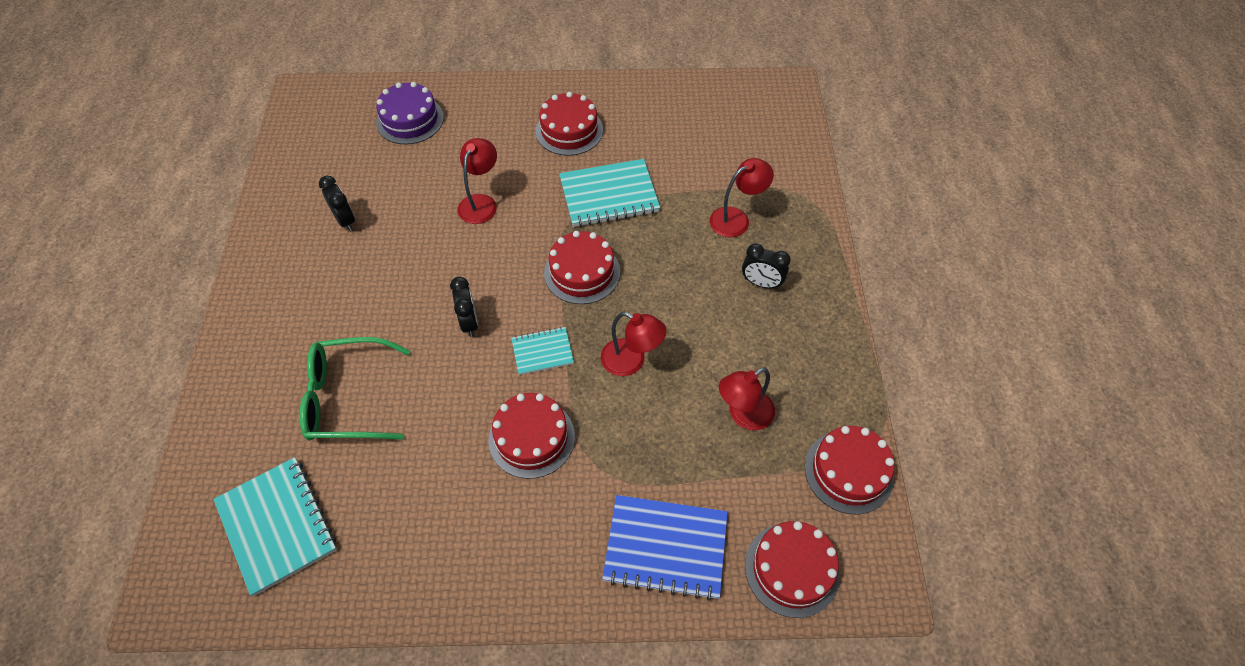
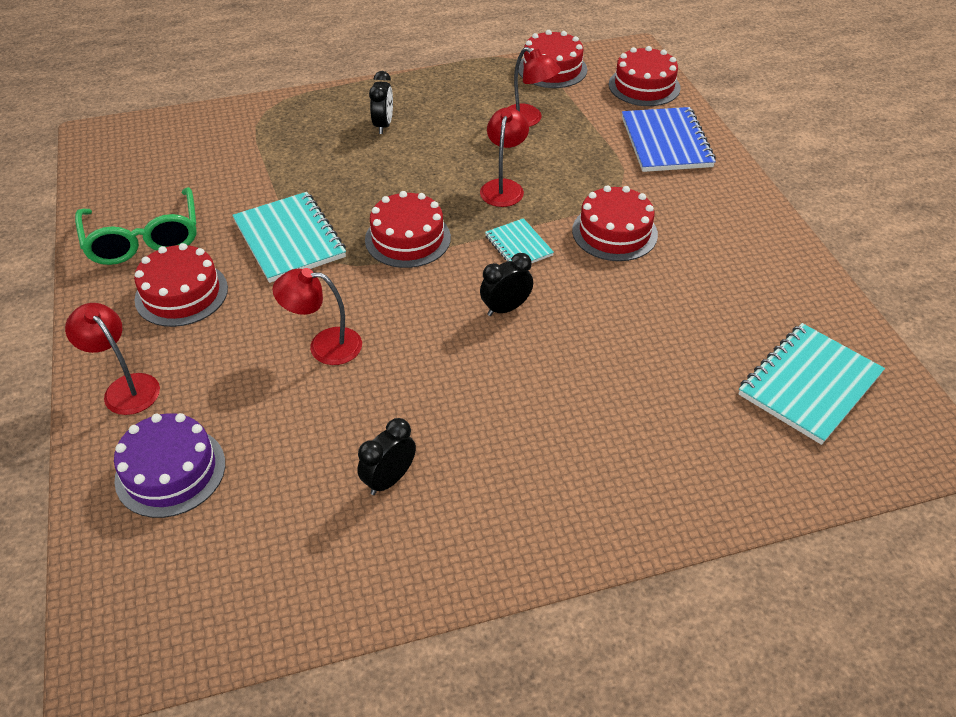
camera: 105 degrees left, 10 degrees down
green glasses [300,337,410,441] -> green glasses moved to [75,187,197,265]
red lamp [710,158,774,237] -> red lamp moved to [65,303,160,415]

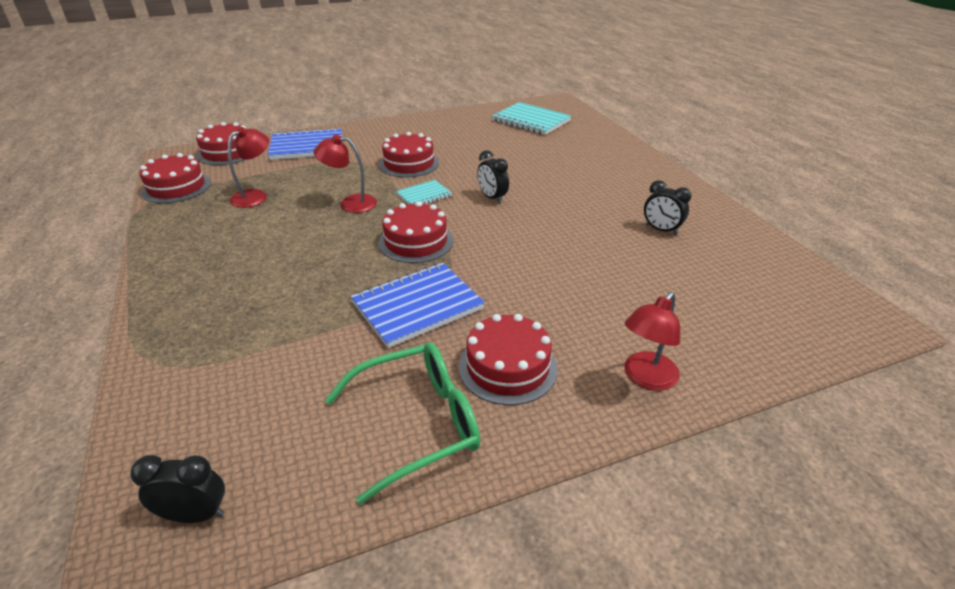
camera: 95 degrees left, 10 degrees down
purple cake [114,413,225,518] -> none
turquoise notebook [232,192,346,283] -> blue notebook [351,263,485,348]
red lamp [273,268,362,365] -> none
black clock [369,71,393,134] -> black clock moved to [130,455,225,523]

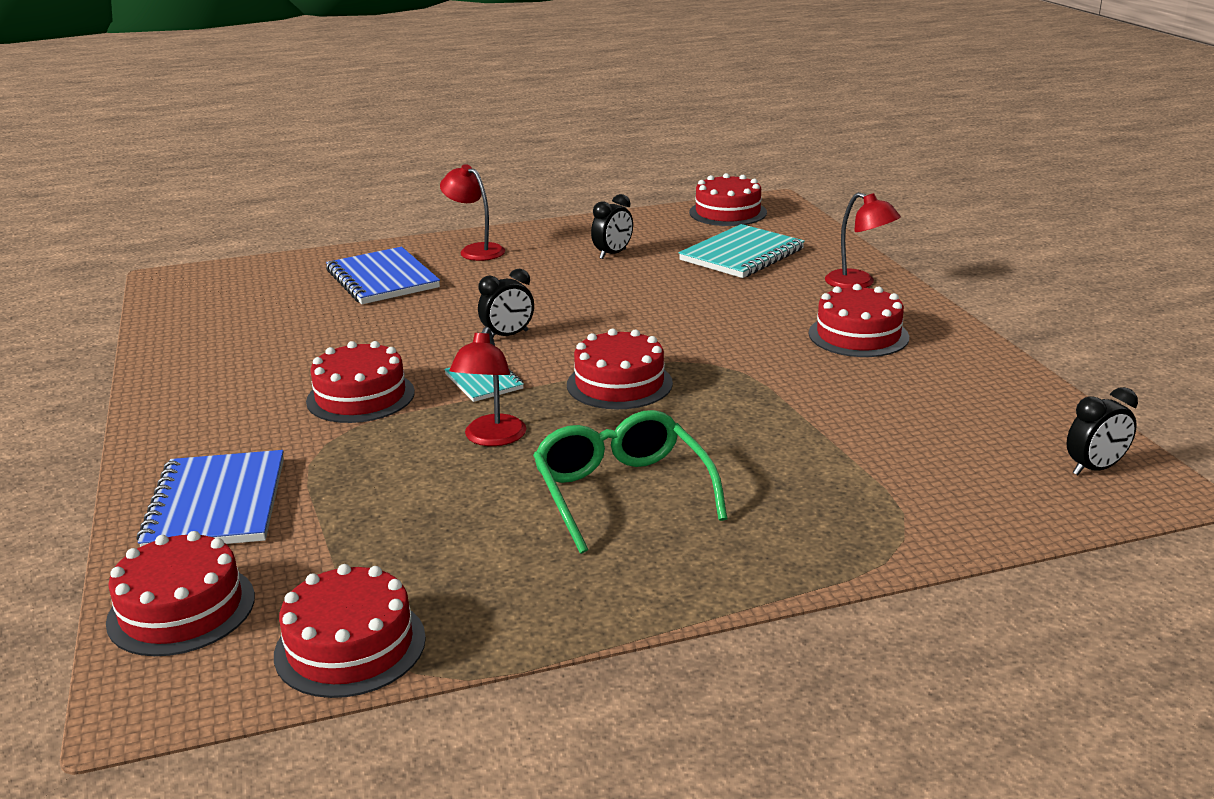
camera: 85 degrees left, 10 degrees down
black clock [130,455,225,523] -> black clock turned 120 degrees counterclockwise [1066,387,1138,475]
red lamp [228,127,269,208] -> red lamp moved to [440,164,505,261]
green glasses [325,343,480,504] -> green glasses moved to [533,410,727,554]
blue notebook [351,263,485,348] -> blue notebook moved to [326,247,440,304]
turquoise notebook [492,102,571,135] -> turquoise notebook moved to [679,224,805,278]
none -> red cake [689,173,767,226]

